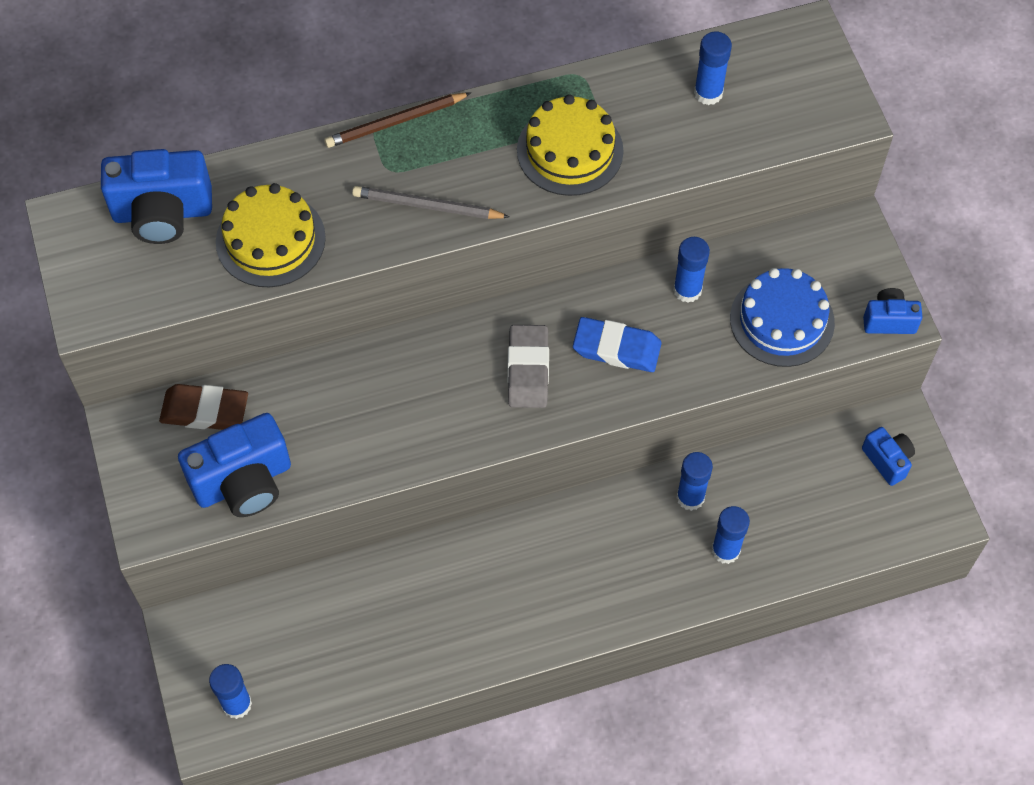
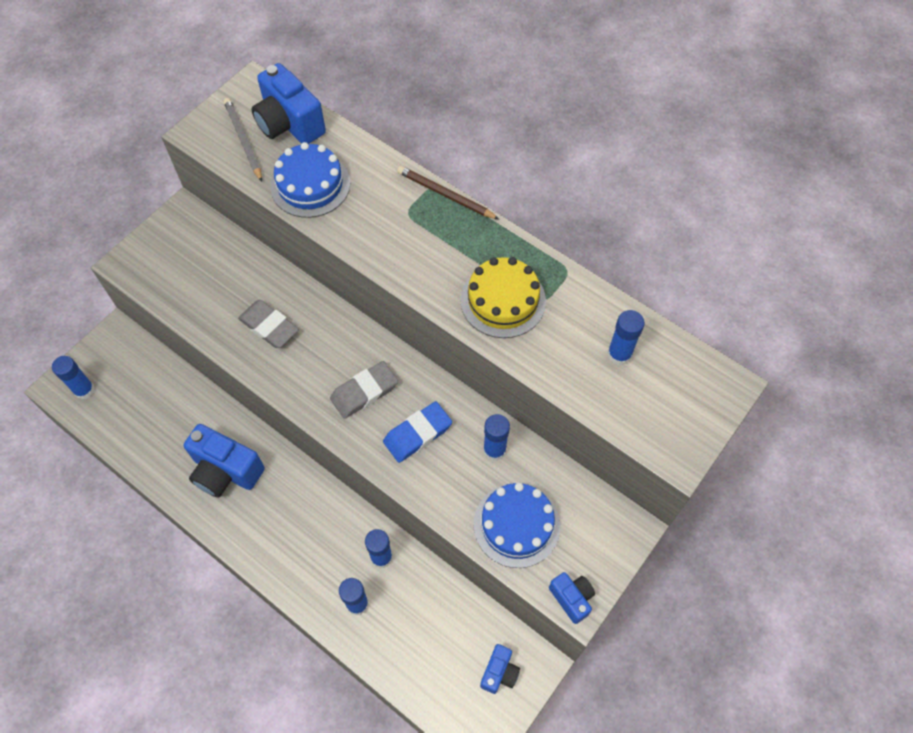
camera: 55 degrees right, 0 degrees up
brown eraser [159,384,248,430] -> none
blue camera [178,413,291,517] -> blue camera moved to [184,424,265,498]
yellow cake [216,183,326,287] -> blue cake [270,142,350,218]
grey pencil [352,186,510,219] -> grey pencil moved to [224,98,262,182]
blue eraser [573,317,662,372] -> blue eraser turned 75 degrees clockwise [383,401,452,463]
none -> grey eraser [238,300,299,348]

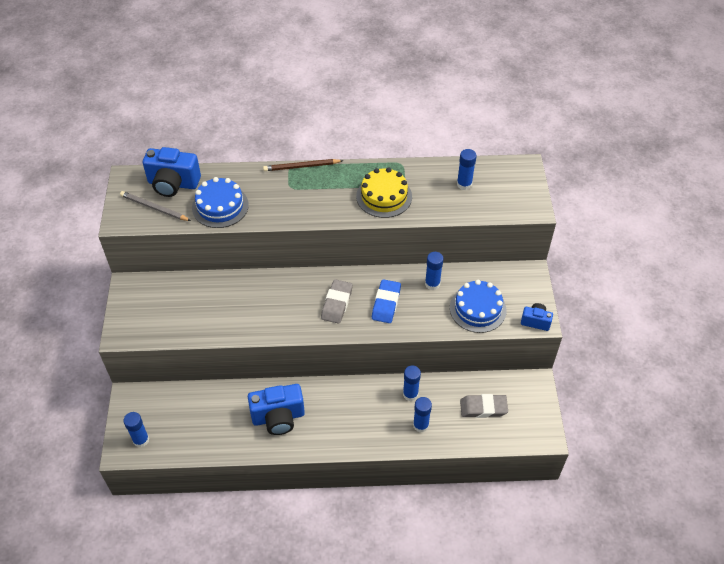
camera: 40 degrees left, 10 degrees down
grey eraser [238,300,299,348] -> grey eraser moved to [460,394,508,418]
blue camera [480,644,520,694] -> none

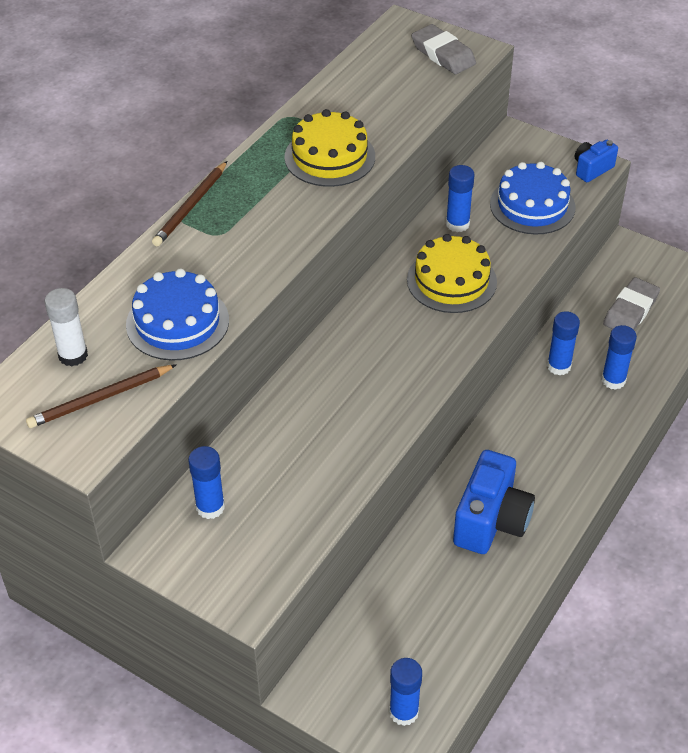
camera: 55 degrees left, 5 degrees down
grey pencil [120,191,191,221] -> brown pencil [26,364,177,428]
blue camera [143,147,201,197] -> white glue stick [45,288,88,367]
grey eraser [321,279,353,324] -> grey eraser moved to [411,24,476,74]
blue eraser [372,279,401,323] -> yellow cake [407,234,497,313]
blue glue stick [457,149,477,190] -> blue glue stick moved to [188,446,225,519]

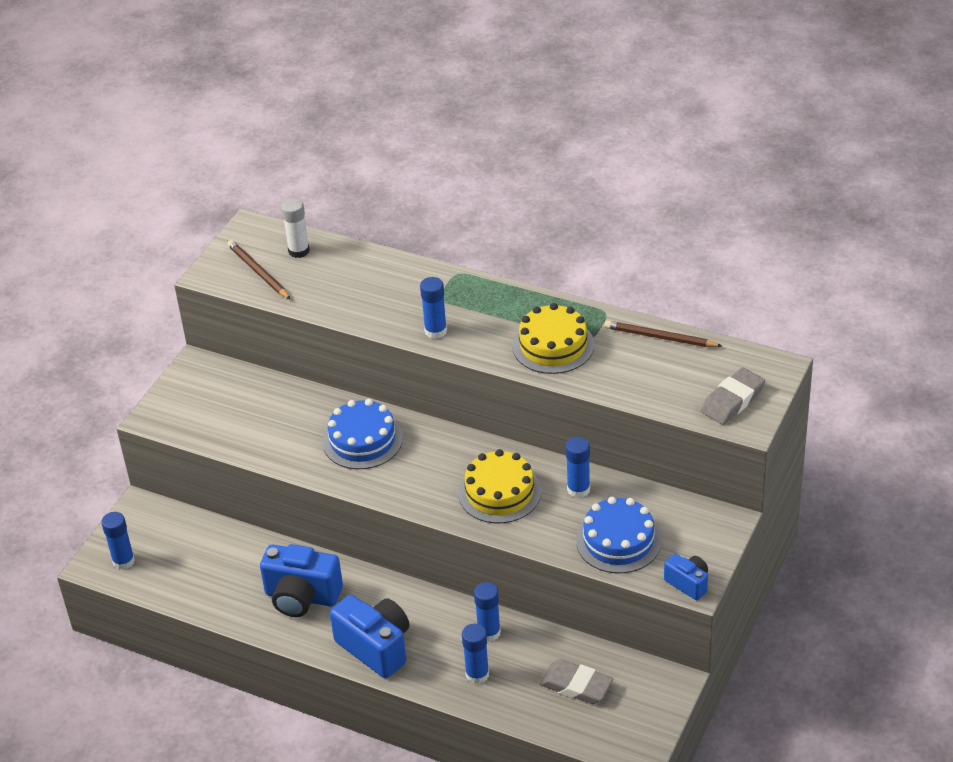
camera: 85 degrees right, 5 degrees down
blue cake [126,269,229,361] -> blue cake moved to [322,399,403,469]
brown pencil [152,161,227,246] -> brown pencil moved to [604,320,722,347]
blue glue stick [188,446,225,519] -> blue glue stick moved to [420,277,447,339]
none -> blue camera [330,595,409,678]

